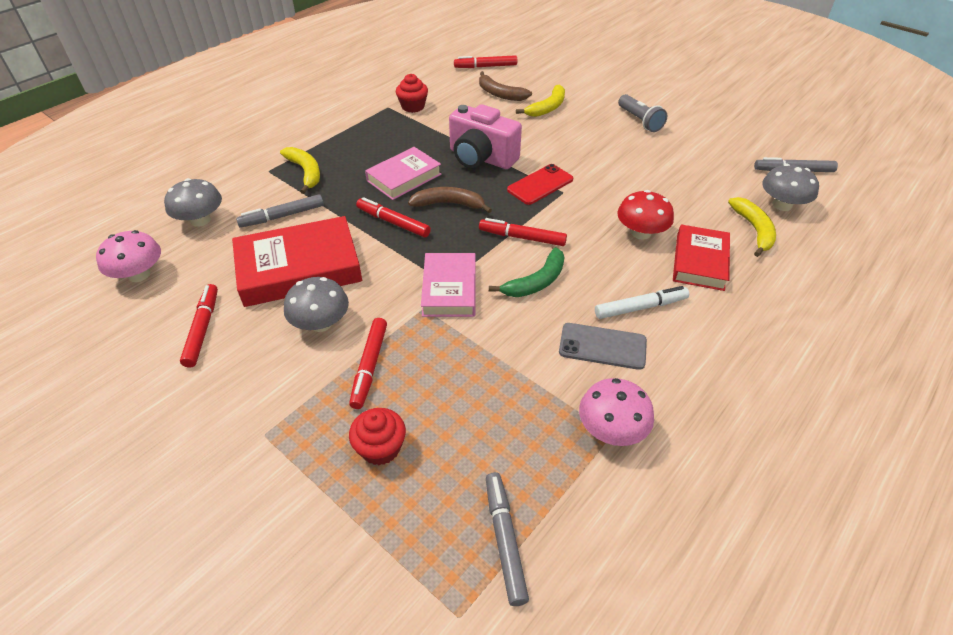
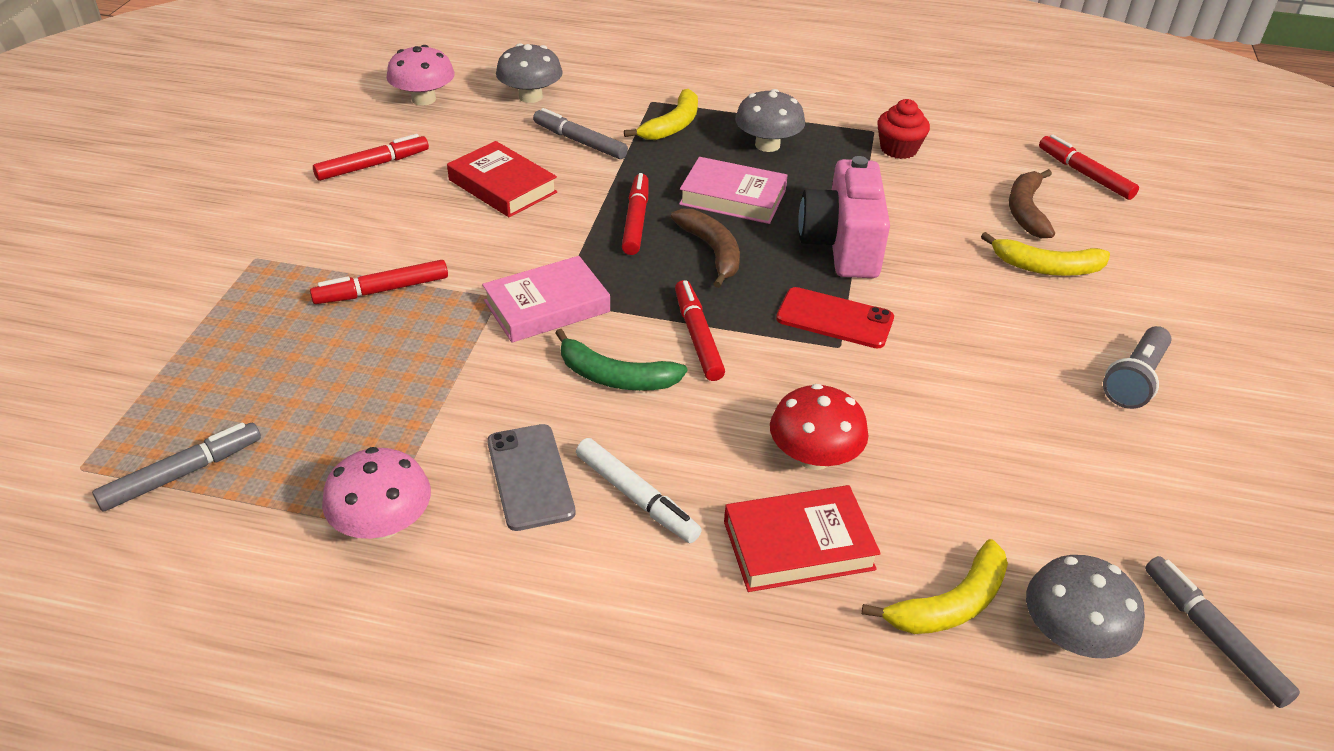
camera: 60 degrees right, 5 degrees down
red book [232,216,362,307] -> red book [447,141,557,217], size x0.64
grey mushroom [284,277,349,332] -> grey mushroom moved to [735,89,805,152]
red cupcake [349,408,406,465] -> none

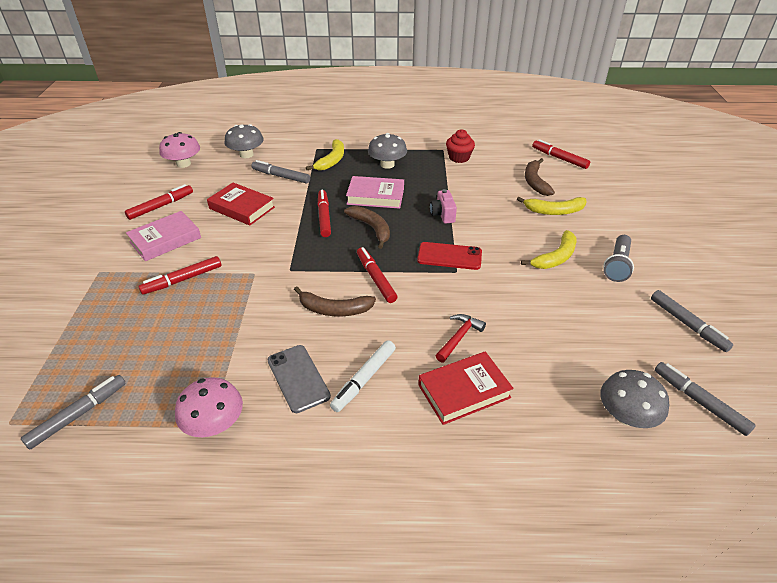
camera: 10 degrees left, 0 degrees up
pink book [482,256,610,343] -> pink book moved to [126,211,201,261]
green banana [555,329,687,391] -> brown banana [294,286,376,316]
white marker [576,438,702,543] -> white marker turned 90 degrees clockwise [330,340,396,412]
red mushroom [770,384,868,470] -> red hammer [436,314,486,362]
pink camera [798,156,890,278] -> pink camera [430,189,457,224], size x0.50
yellow banana [862,539,1008,634] -> yellow banana moved to [521,230,576,269]
none -> grey marker [651,290,733,352]

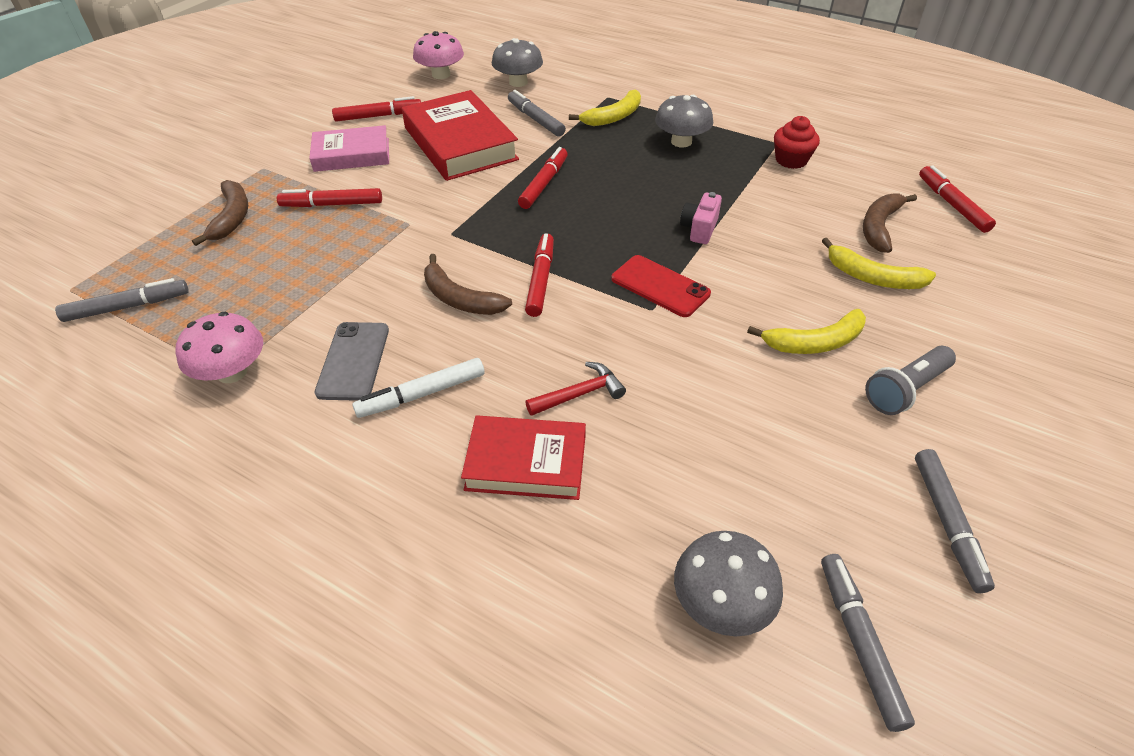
camera: 30 degrees right, 5 degrees up
red book [207,183,275,226] -> red book [402,90,519,181], size x1.56
brown banana [344,206,390,249] -> brown banana moved to [192,180,248,246]
pink book [346,176,404,209] -> none

